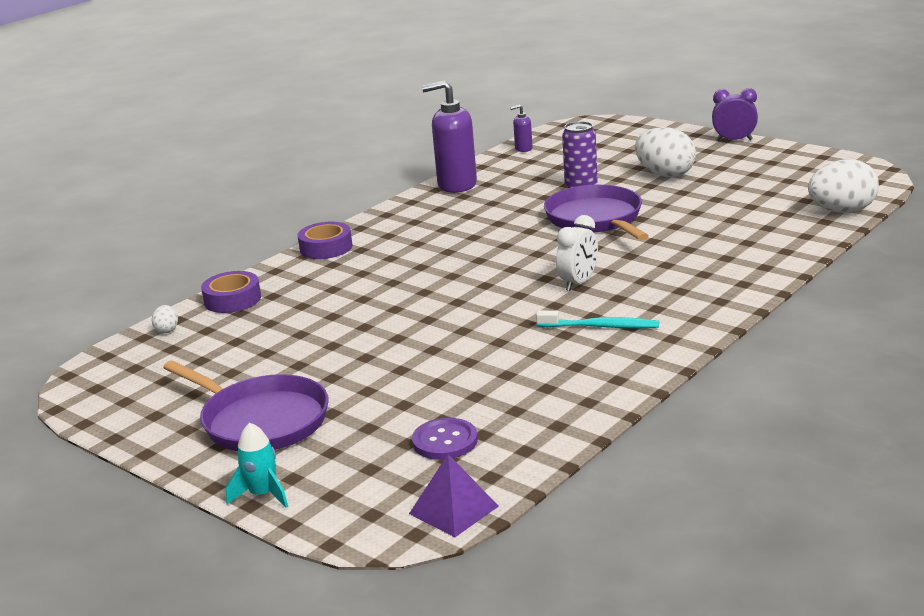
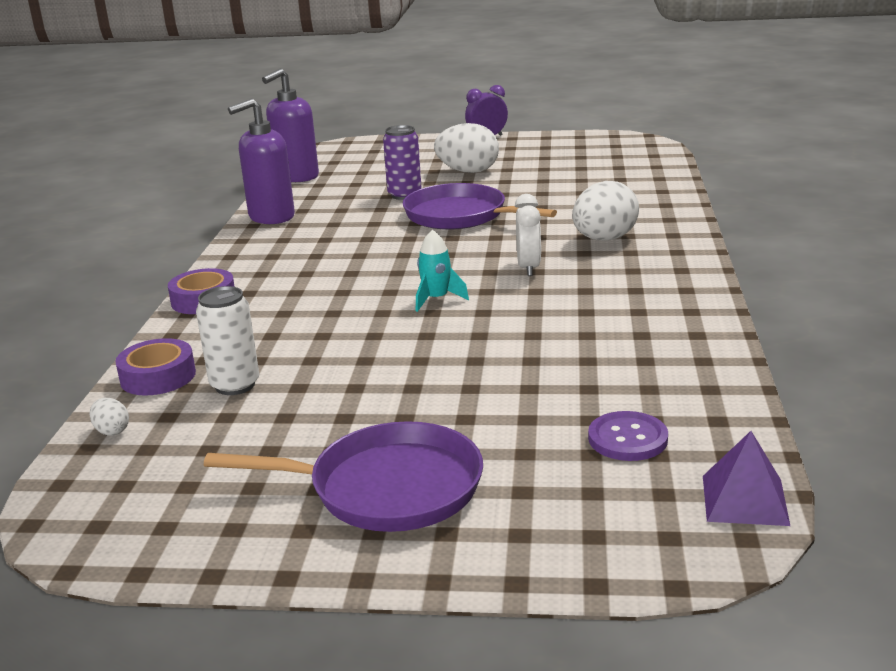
camera: 35 degrees left, 0 degrees up
turquoise rocket [226,423,288,508] -> turquoise rocket moved to [416,230,469,312]
purple soap dispenser [510,104,533,152] -> purple soap dispenser [262,68,319,182], size x2.18
turquoise toothbrush [536,311,659,328] -> none
white egg [808,159,879,213] -> white egg moved to [572,181,639,241]
none -> white can [196,286,259,395]

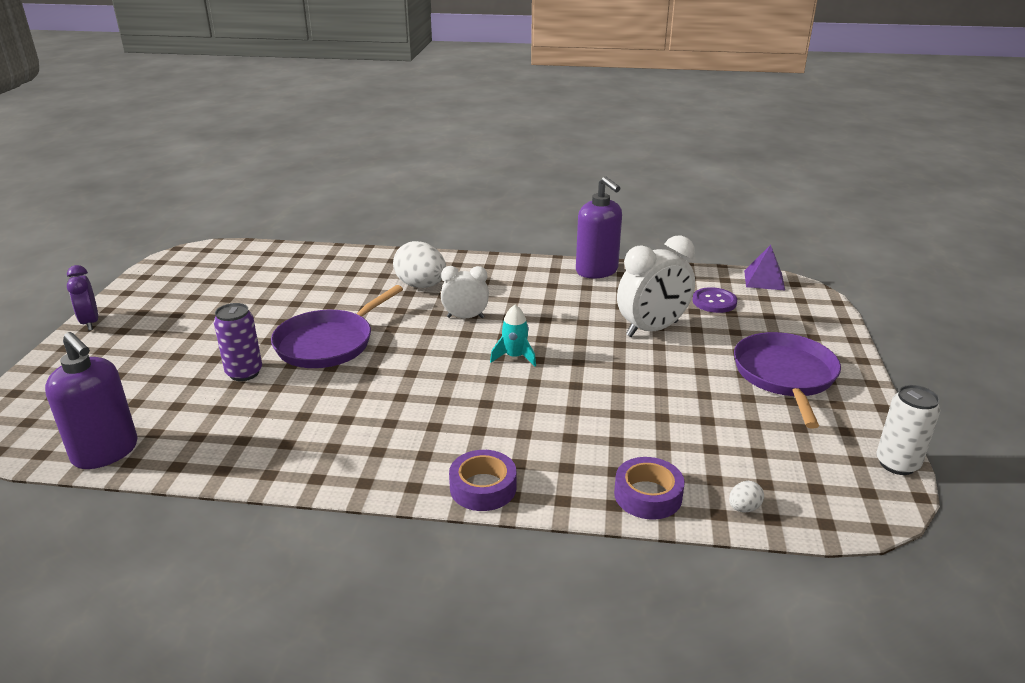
camera: 90 degrees left, 5 degrees up
white can [196,286,259,395] -> white can moved to [876,385,940,475]
purple soap dispenser [228,98,295,224] -> purple soap dispenser moved to [576,176,622,279]
white egg [434,123,499,173] -> none
none -> white clock [617,235,695,337]

